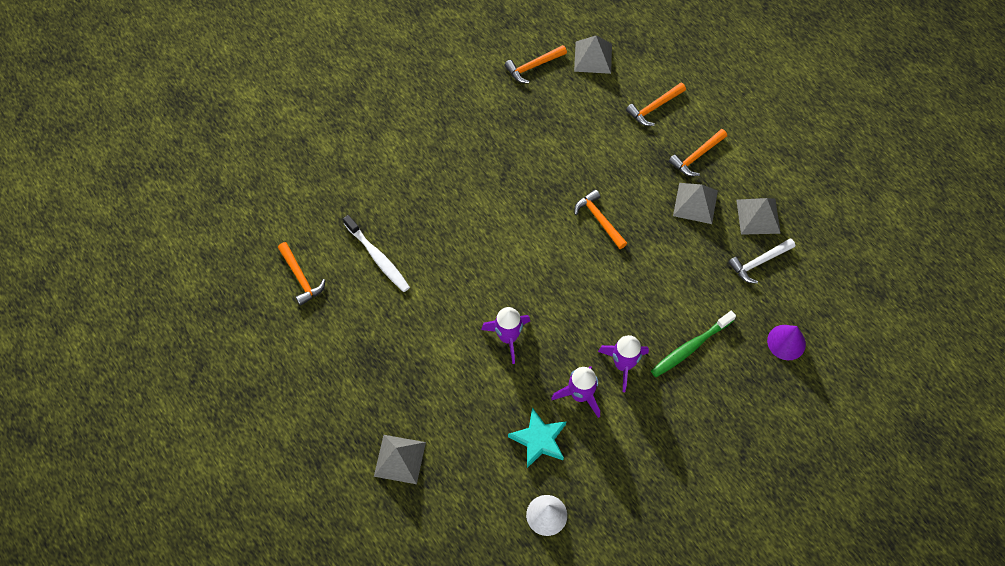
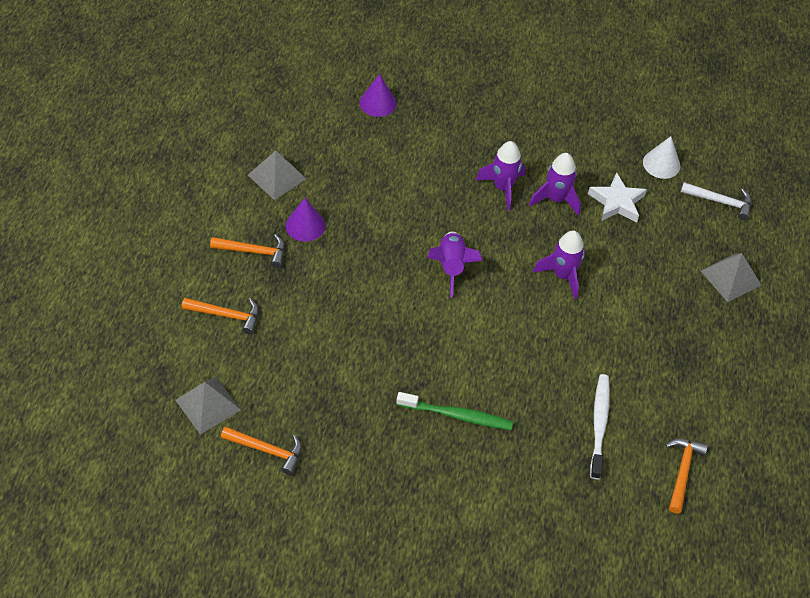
camera: 135 degrees left, 10 degrees down
turquoise star [508,407,566,468] -> white star [588,172,647,222]
orange hammer [574,189,627,249] -> none
green toothbrush [651,311,736,377] -> green toothbrush moved to [396,392,513,430]
grey pyramid [673,183,718,224] -> purple cone [286,198,325,242]
white hammer [728,238,795,284] -> white hammer moved to [681,182,752,220]
none -> purple rocket [427,232,483,298]

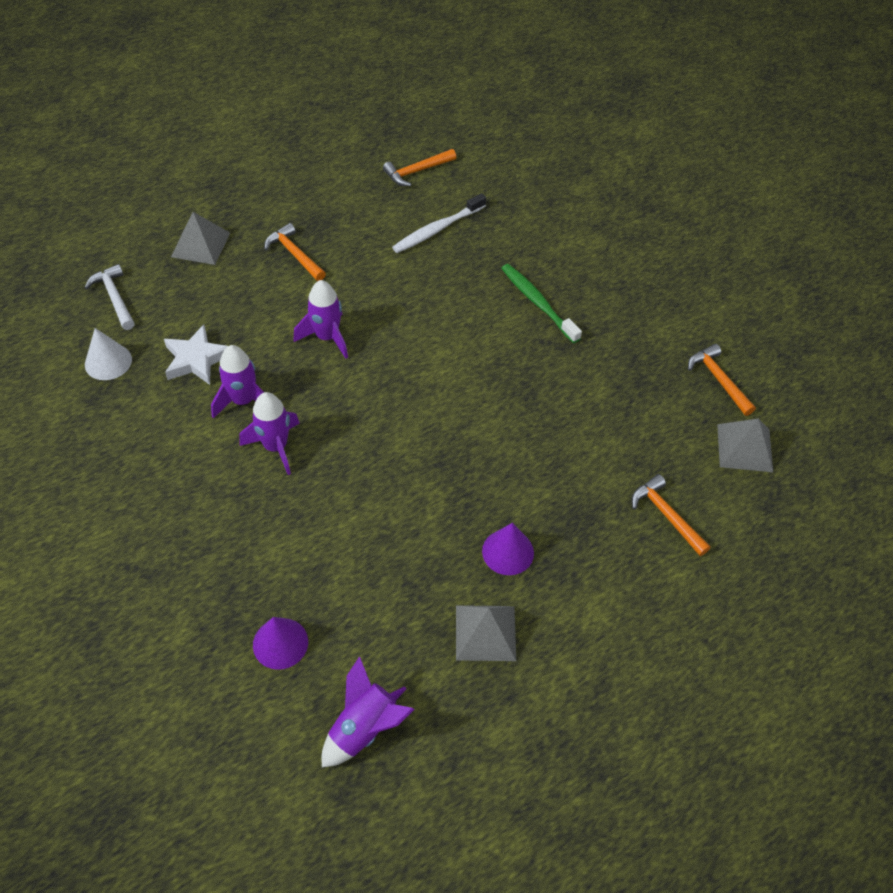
camera: 135 degrees left, 0 degrees up
orange hammer [210,234,285,268] -> orange hammer moved to [264,223,326,281]
purple rocket [427,232,483,298] -> purple rocket moved to [322,656,414,767]

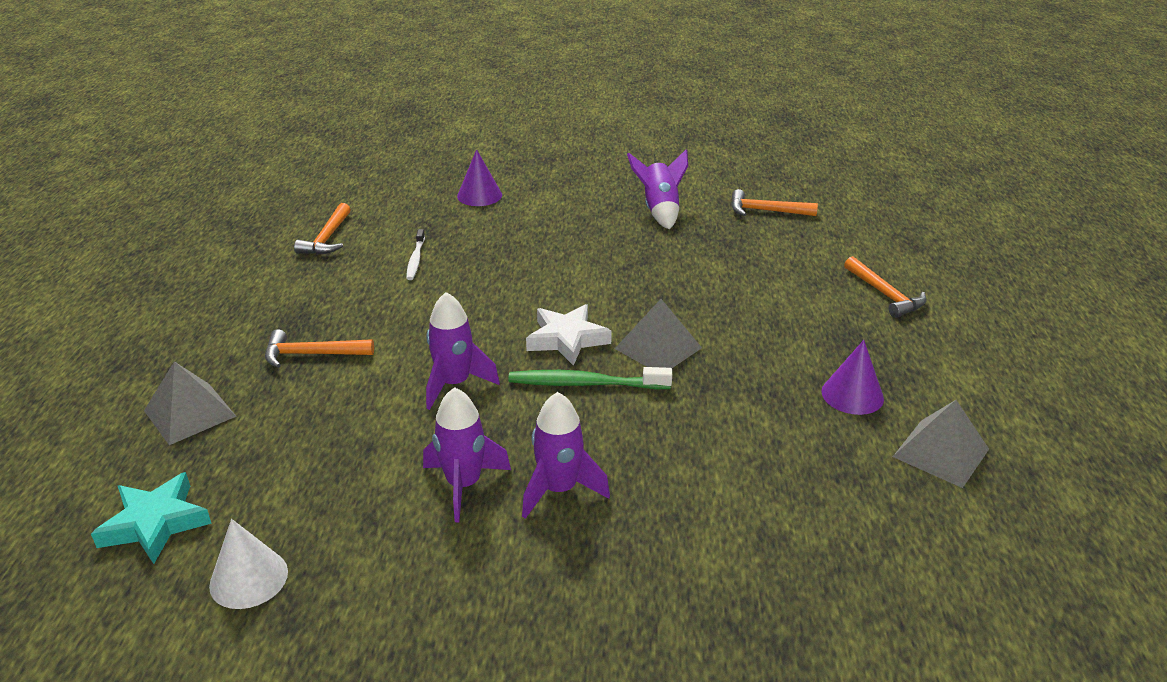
camera: 50 degrees left, 20 degrees down
white hammer [85,264,135,330] -> turquoise star [91,472,212,564]
white star [164,324,228,385] -> white star moved to [526,304,612,366]
purple cone [253,617,308,670] -> purple cone moved to [457,149,502,206]
purple rocket [322,656,414,767] -> purple rocket moved to [627,150,688,229]
white toothbrush [392,193,486,253] -> white toothbrush [406,229,425,280], size x0.62
green toothbrush [501,264,582,343] -> green toothbrush moved to [508,367,672,389]
orange hammer [632,474,711,556] -> orange hammer turned 120 degrees counterclockwise [844,256,927,318]
grey pyramid [717,418,773,472] -> grey pyramid moved to [615,299,702,368]

